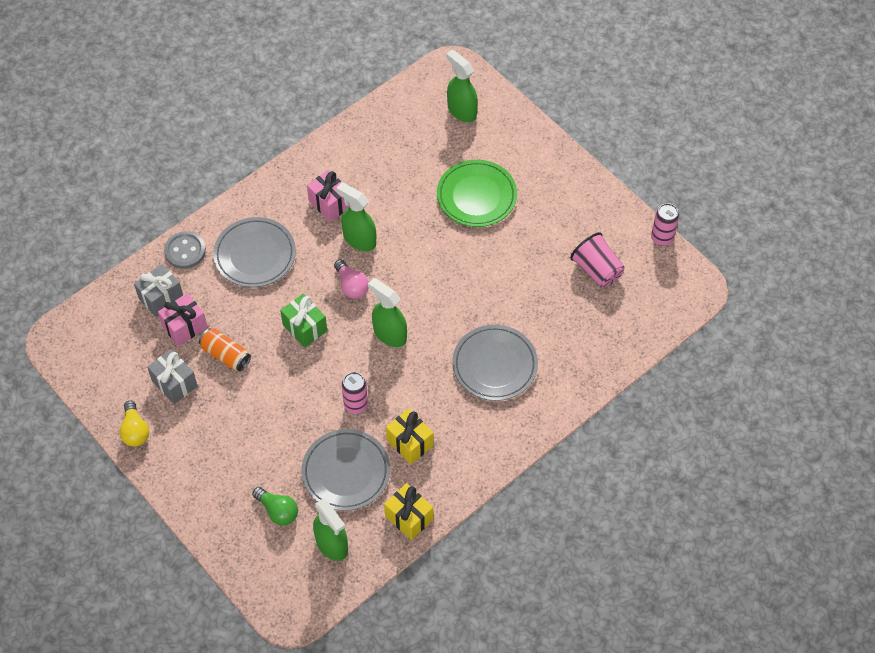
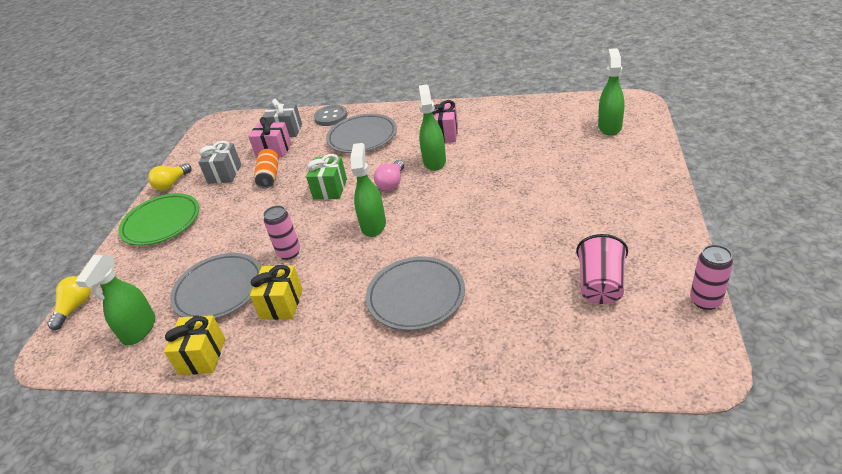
camera: 55 degrees right, 20 degrees down
green light bulb [252,487,298,526] -> none
green plate [437,160,517,227] -> green plate moved to [118,193,199,246]
none -> yellow light bulb [47,276,91,330]

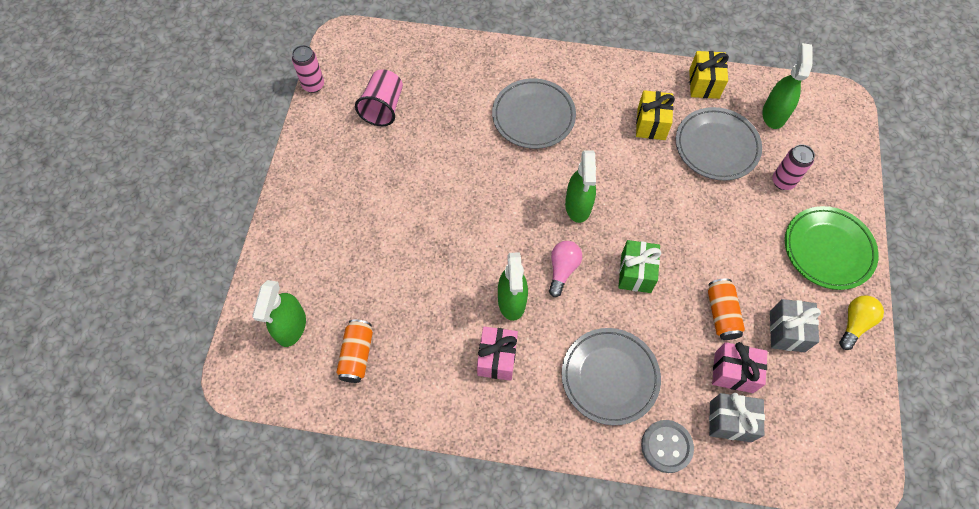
camera: 175 degrees right, 25 degrees up
yellow light bulb [47,276,91,330] -> none
pink can [263,205,300,260] -> pink can moved to [772,144,815,190]
none -> orange can [336,319,373,383]

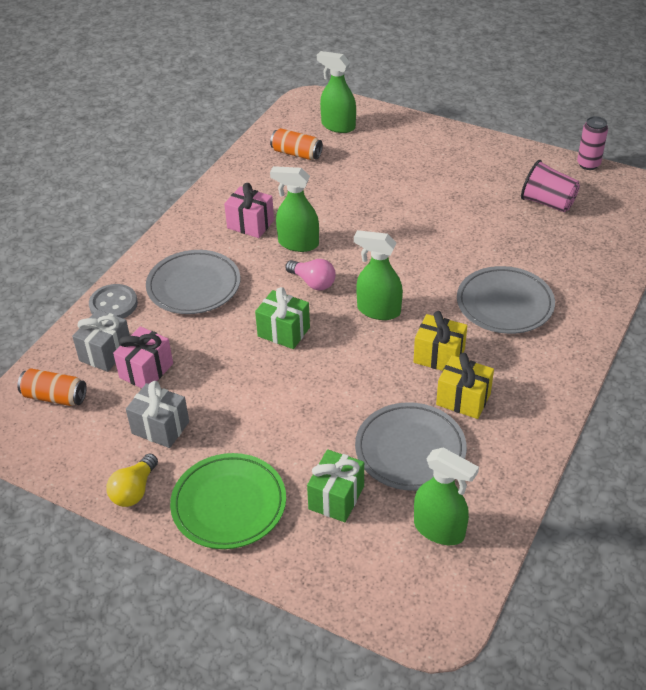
camera: 110 degrees right, 20 degrees down
yellow gift [689,51,729,99] -> yellow gift moved to [413,311,467,371]
orange can [708,279,745,340] -> orange can moved to [17,369,87,406]
pink can [772,144,815,190] -> green gift [307,449,364,522]
yellow light bulb [839,295,884,350] -> yellow light bulb turned 60 degrees clockwise [106,453,158,507]

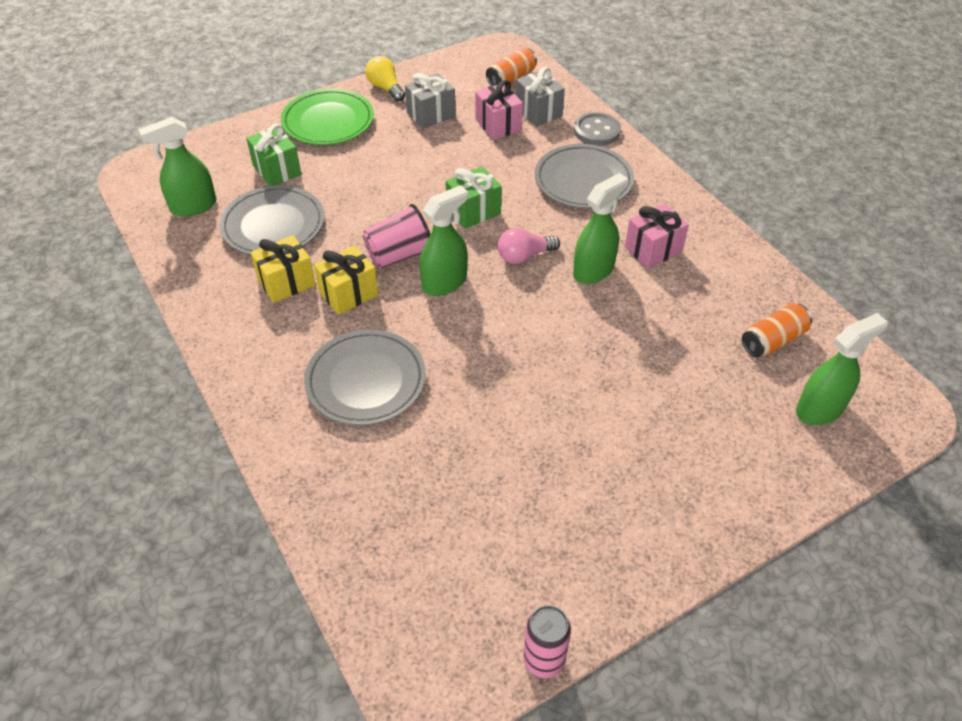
camera: 120 degrees right, 5 degrees up
pink cup [521,160,580,212] -> pink cup moved to [363,204,431,269]

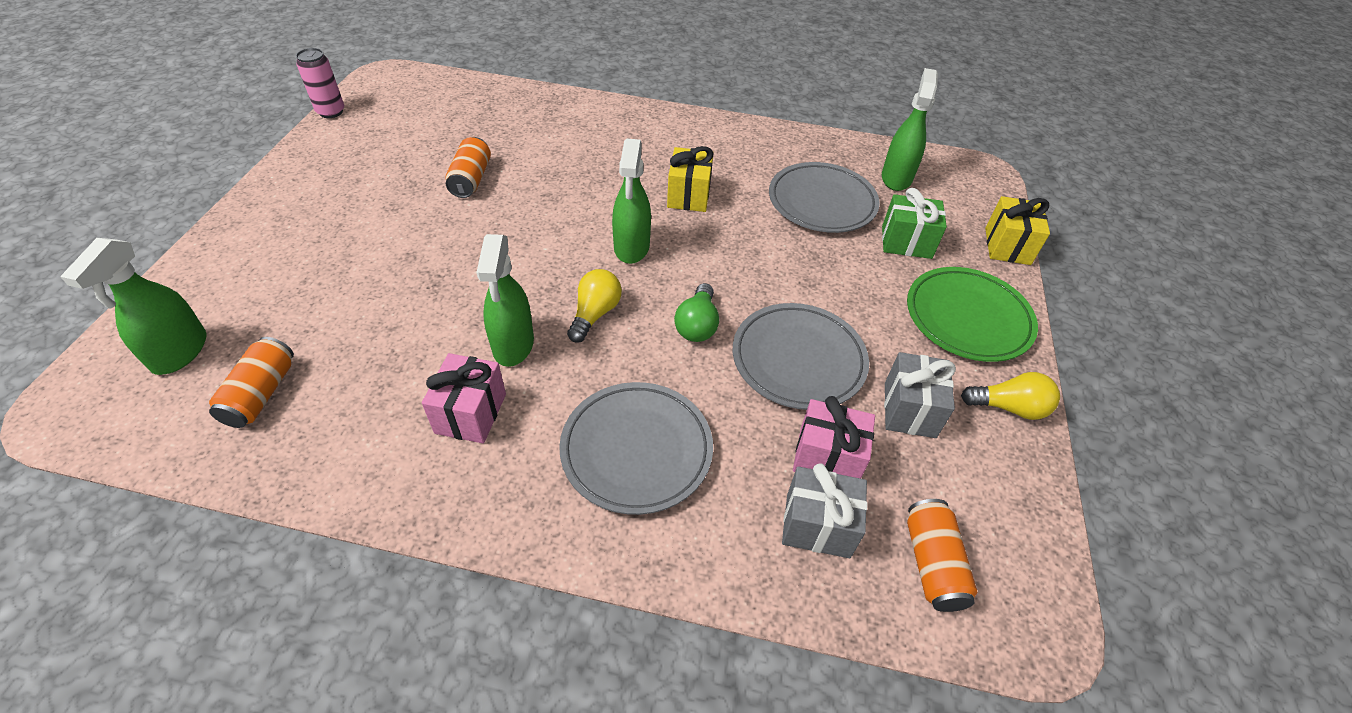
camera: 130 degrees right, 0 degrees up
yellow gift [251,235,316,303] -> yellow gift moved to [985,196,1050,265]
grey plate [304,329,426,426] -> grey plate moved to [733,303,869,410]
pink cup [363,204,431,269] -> none
green gift [446,166,502,229] -> green light bulb [674,283,719,342]
pink light bulb [498,228,560,264] -> yellow light bulb [567,269,622,343]
grey button [574,112,621,146] -> none
none -> orange can [446,137,491,198]

